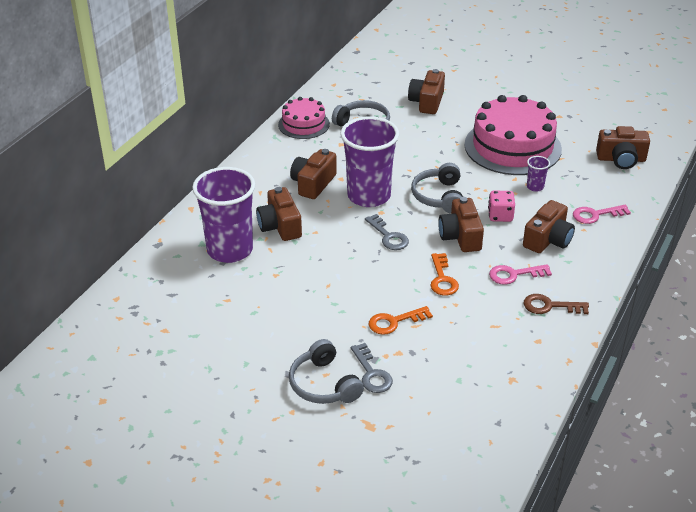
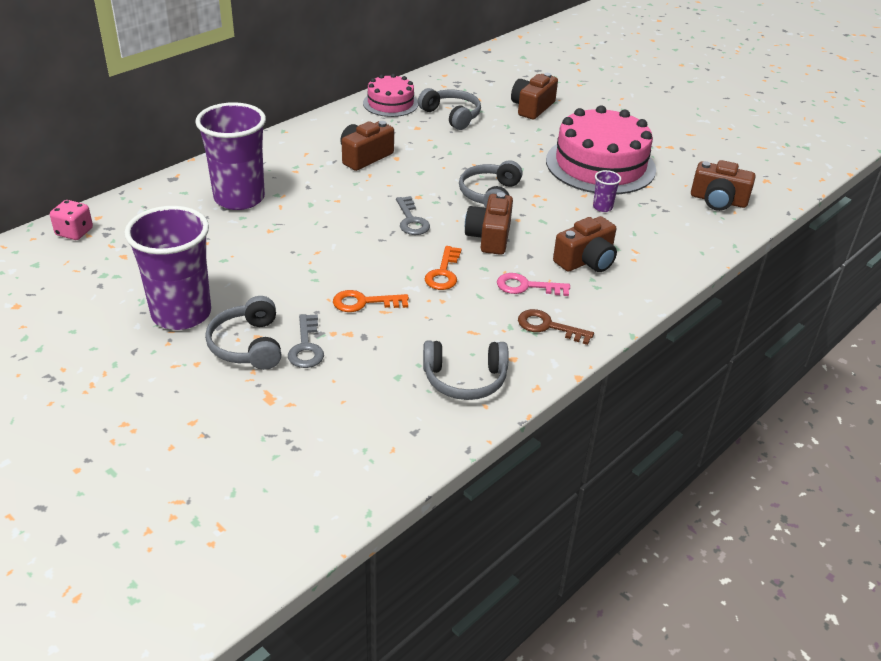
camera: 15 degrees right, 0 degrees up
brown camera [256,187,302,241] -> none
purple cup [340,116,399,207] -> purple cup moved to [124,206,211,330]
pink dice [488,190,515,222] -> pink dice moved to [50,200,93,240]
pink key [573,205,631,224] -> none
none -> grey headphones [423,340,509,400]

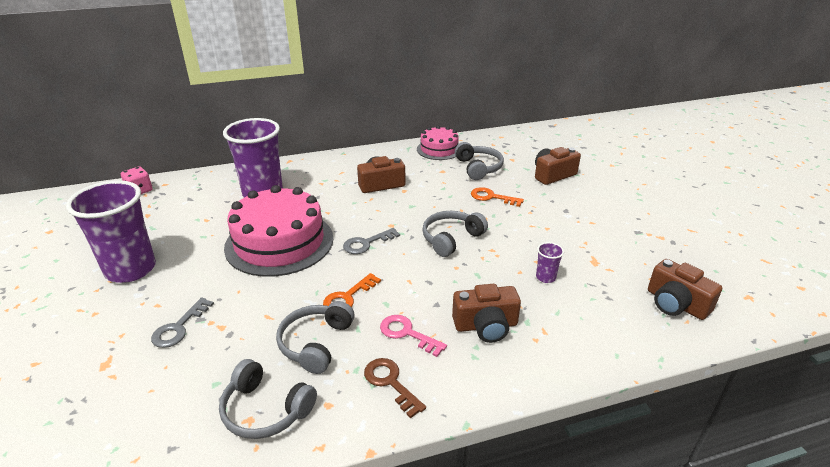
camera: 30 degrees right, 5 degrees down
grey headphones [205,296,281,370] -> grey headphones moved to [276,301,355,374]
orange key [333,290,409,312] -> orange key moved to [471,187,524,207]
grey key [396,196,430,235] -> grey key turned 45 degrees clockwise [343,228,400,254]
brown camera [465,192,513,255] -> none
pink cake [546,105,656,194] -> pink cake moved to [224,185,333,277]

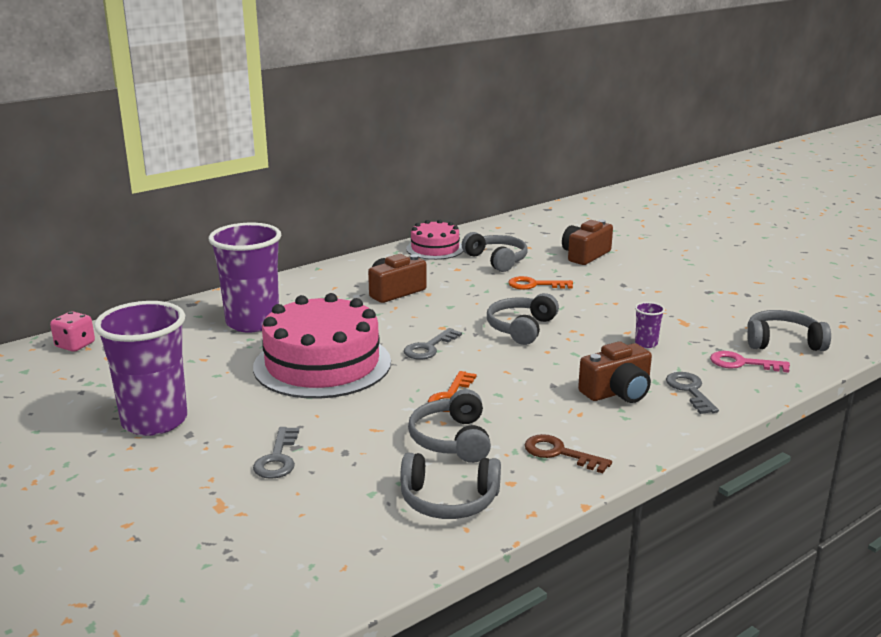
camera: 20 degrees left, 10 degrees down
pink key [380,315,447,357] -> pink key moved to [710,351,790,373]
brown camera [648,259,722,320] -> grey headphones [747,310,831,351]
none -> grey key [666,372,719,414]

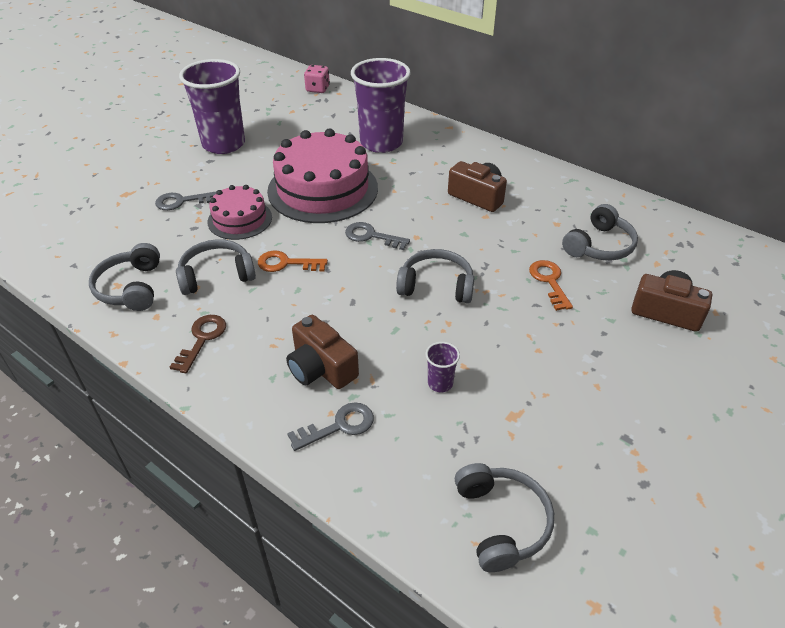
camera: 75 degrees right, 20 degrees up
pink cake [406,220,463,260] -> pink cake moved to [208,185,272,240]
pink key [710,351,790,373] -> none

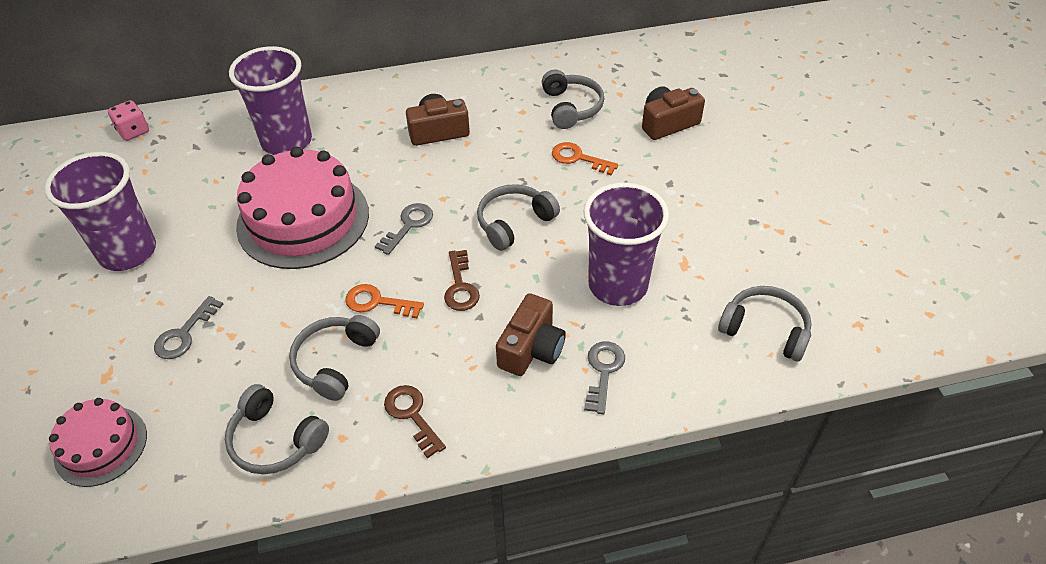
camera: 50 degrees left, 5 degrees up
pink cake [208,185,272,240] -> pink cake moved to [49,398,147,487]
orange key [258,251,328,272] -> orange key turned 60 degrees clockwise [345,284,424,318]
brown camera [286,315,359,389] -> brown camera turned 60 degrees counterclockwise [496,293,566,376]
grey key [345,222,410,250] -> grey key turned 150 degrees clockwise [375,203,433,255]
purple cup [425,342,460,392] -> purple cup [583,182,669,306], size x2.48
none -> brown key [444,250,480,311]

